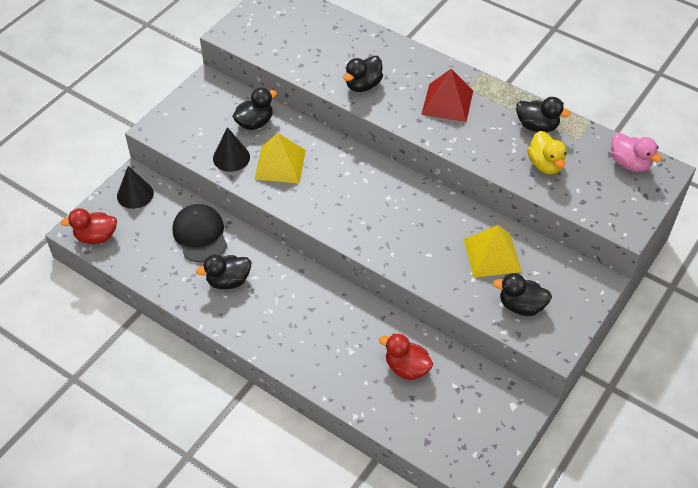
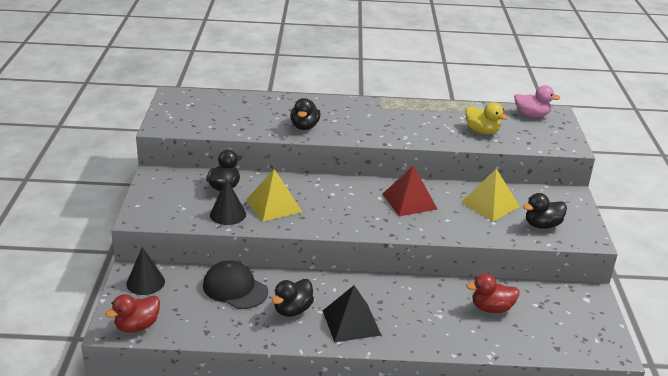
camera: 35 degrees left, 20 degrees down
red pyramid [421,69,473,122] -> red pyramid moved to [382,165,438,216]
black duck [516,97,571,132] -> none
none -> black pyramid [323,285,381,342]

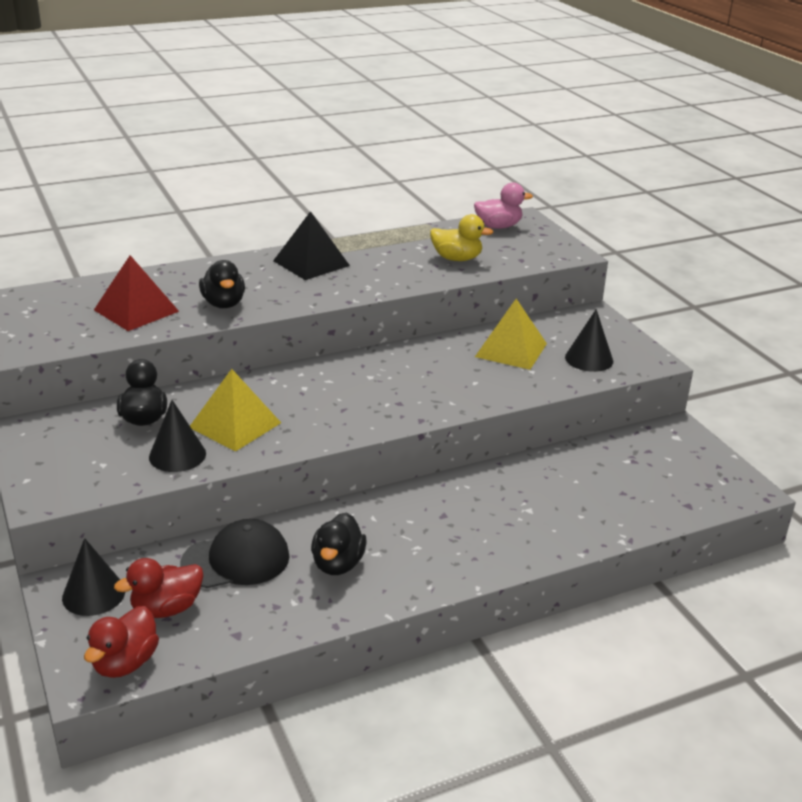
camera: 25 degrees left, 0 degrees up
black cap [203,260,268,309] -> black cap turned 150 degrees clockwise [180,519,289,588]
black pyramid [323,285,381,342] -> black pyramid moved to [273,211,350,280]
red pyramid [382,165,438,216] -> red pyramid moved to [94,255,179,331]
red duck [466,273,520,313] -> red duck moved to [114,558,203,618]
black duck [523,193,567,229] -> black cone [565,309,613,372]

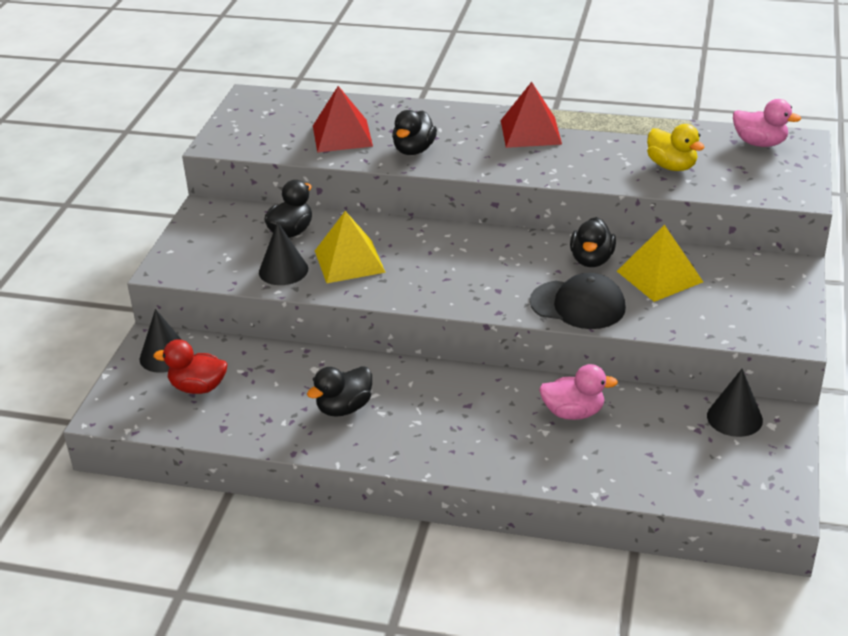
camera: 40 degrees right, 5 degrees up
red duck [84,606,159,678] -> none
black cap [180,519,289,588] -> black cap moved to [530,273,626,329]
black pyramid [273,211,350,280] -> red pyramid [501,82,562,148]
black cone [565,309,613,372] -> black cone moved to [707,369,763,437]
none -> pink duck [539,364,618,420]
none -> black duck [570,217,616,267]

